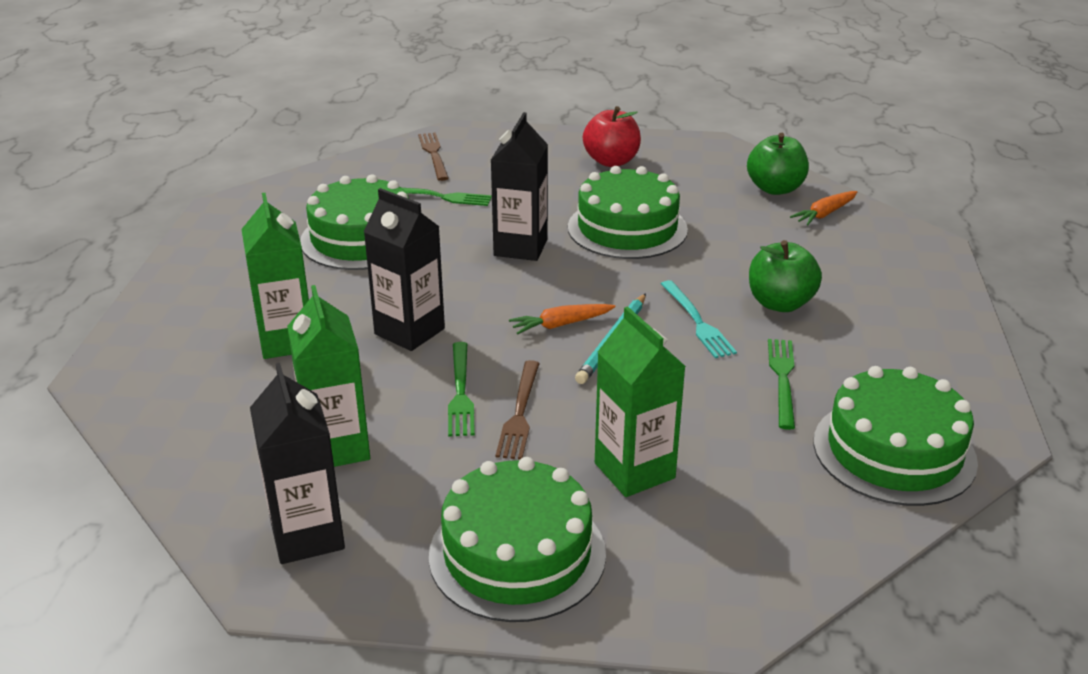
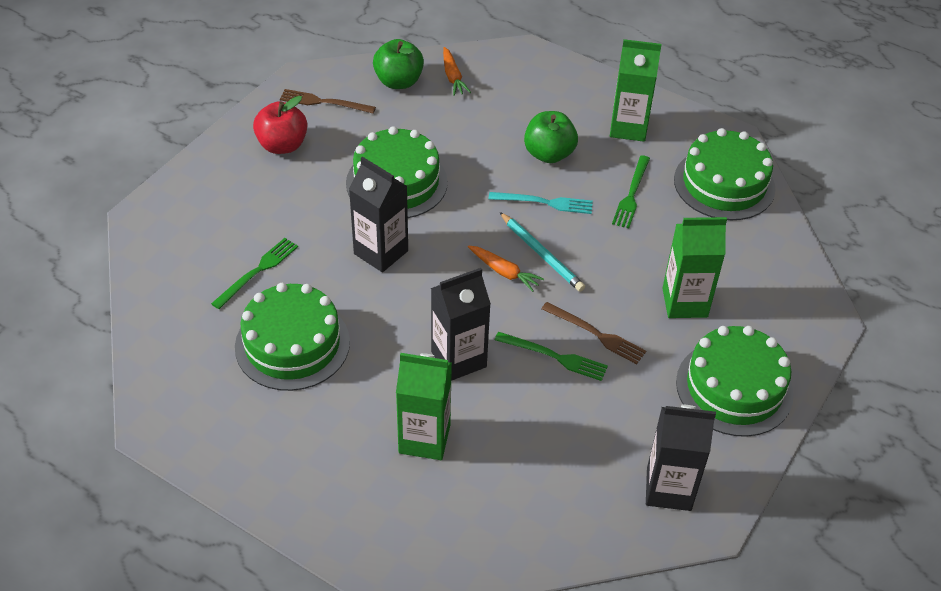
camera: 65 degrees left, 15 degrees up
green carton [287,285,370,467] -> green carton moved to [610,39,662,142]
brown fork [418,132,449,181] -> brown fork moved to [280,89,376,113]
orange carrot [509,304,616,334] -> orange carrot turned 60 degrees counterclockwise [468,245,544,292]
green fork [768,339,795,430] -> green fork turned 105 degrees counterclockwise [612,155,650,228]

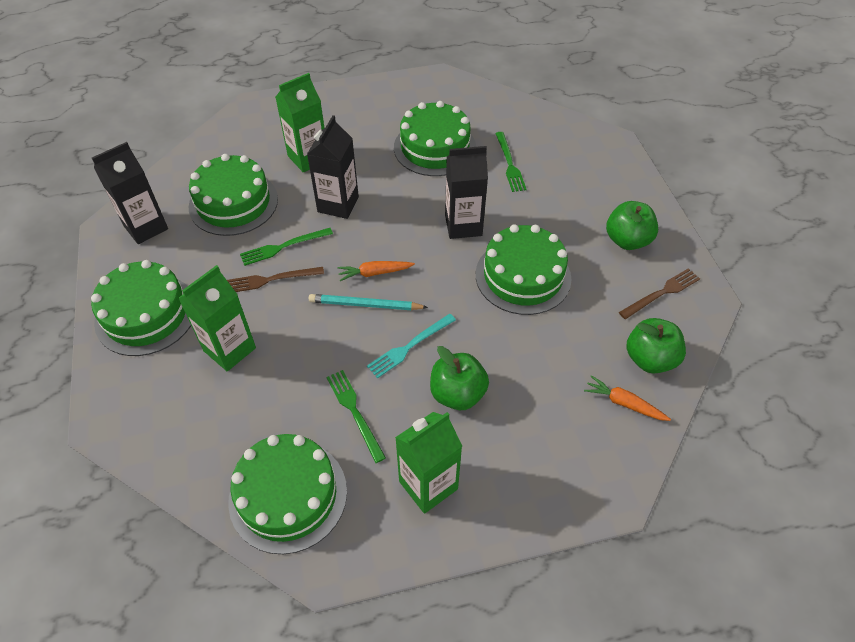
camera: 135 degrees right, 5 degrees up
red apple [253,96,307,154] -> green apple [606,201,658,250]
none -> green cake [189,154,278,236]

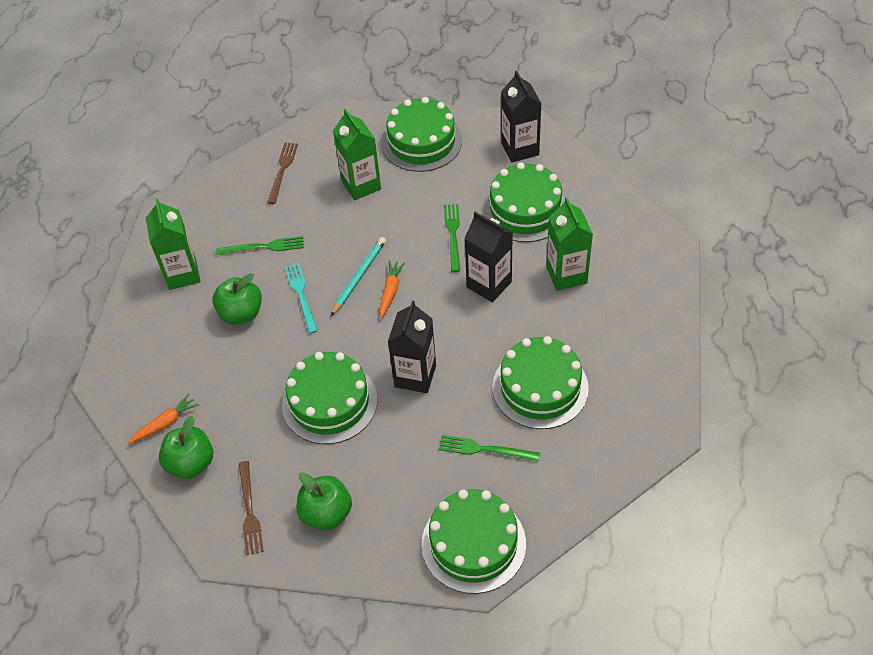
camera: 115 degrees right, 0 degrees up
brown fork [227,267,324,292] -> brown fork moved to [267,143,298,204]
green cake [228,434,347,554] -> green cake moved to [422,489,526,594]

